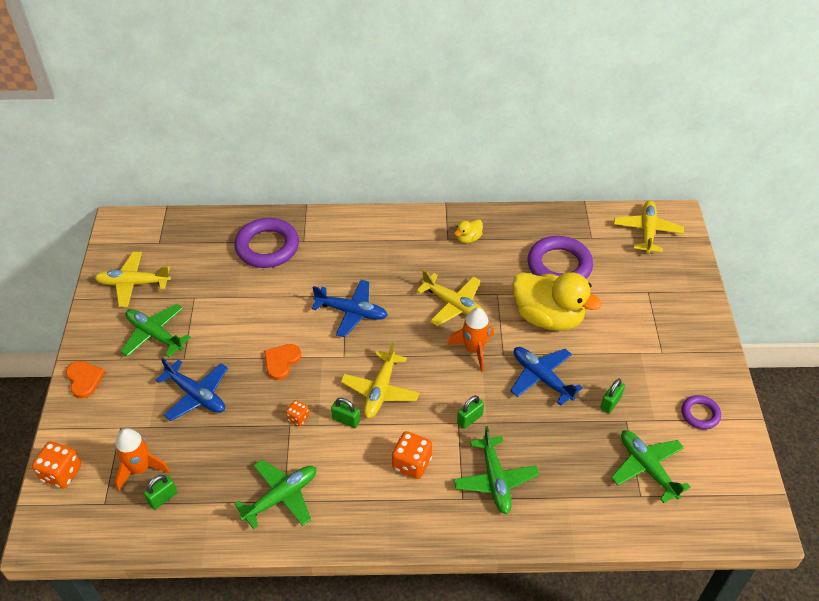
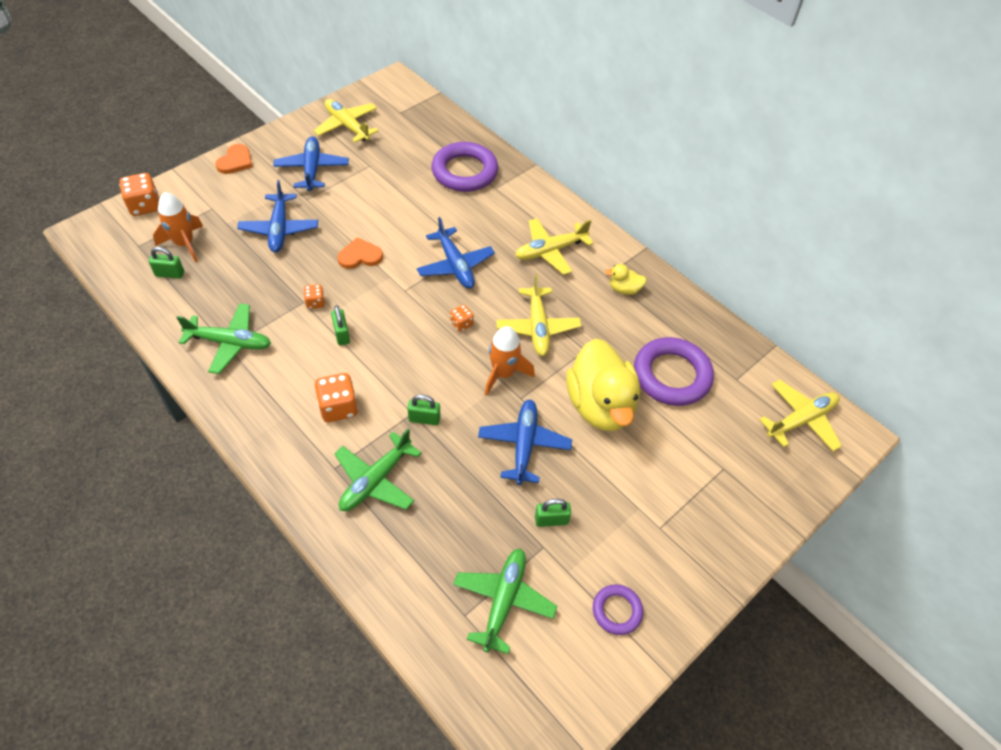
camera: 45 degrees right, 5 degrees up
green plane [121,304,191,357] -> blue plane [273,136,349,191]
yellow plane [341,342,419,418] -> yellow plane moved to [515,218,593,275]
none -> orange dice [450,305,474,332]

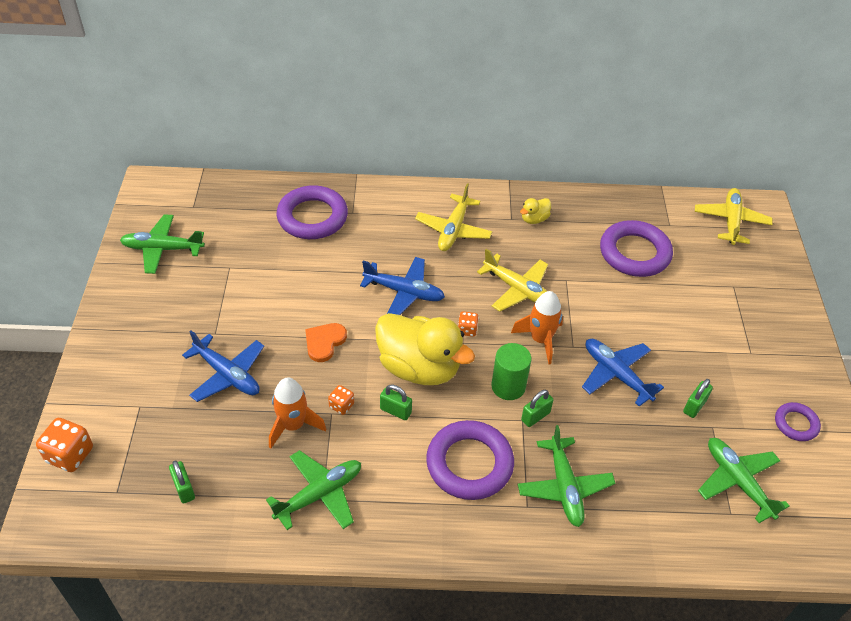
camera: 45 degrees left, 5 degrees down
green padlock [149,247,184,279] -> green padlock turned 75 degrees counterclockwise [169,461,195,504]
orange rocket [153,192,203,262] -> orange rocket moved to [269,378,326,449]
orange heart [215,144,253,174] -> none
blue plane [273,136,349,191] -> none
yellow plane [314,99,379,143] -> green plane [120,214,205,274]
orange dice [315,373,358,422] -> purple ring [426,420,514,500]
yellow duck [566,339,640,431] -> yellow duck moved to [375,313,475,385]
none -> green cylinder [492,343,531,400]

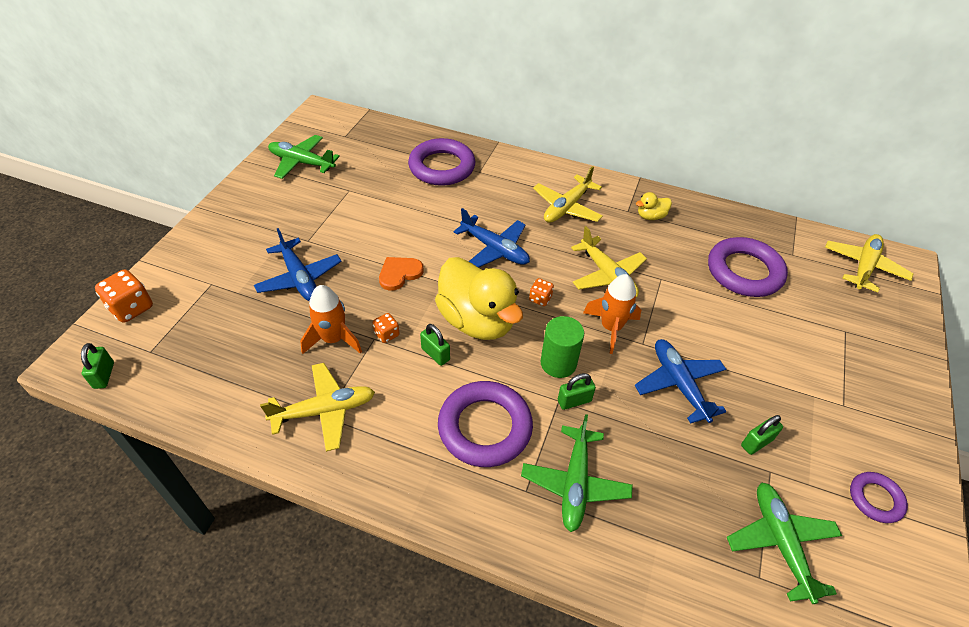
camera: 20 degrees right, 0 degrees up
green padlock [169,461,195,504] -> green padlock moved to [81,343,114,389]
green plane [266,450,361,530] -> yellow plane [260,363,375,452]

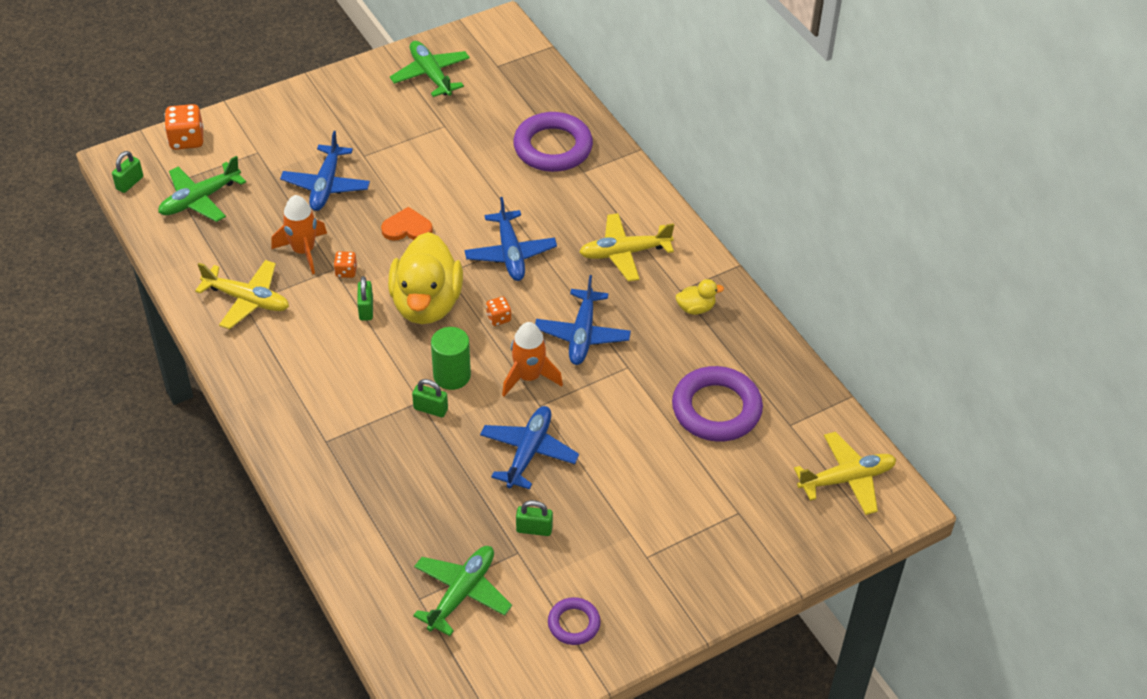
camera: 40 degrees right, 0 degrees up
purple ring [438,381,533,467] -> none
green plane [521,414,633,532] -> green plane moved to [158,156,246,222]
yellow plane [571,226,647,297] -> blue plane [535,275,631,365]
yellow duck [636,192,672,220] -> yellow duck turned 150 degrees clockwise [676,279,724,315]

